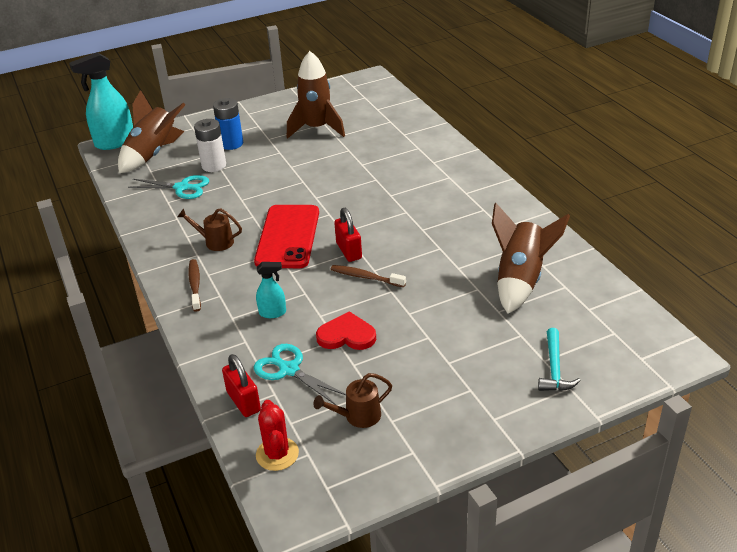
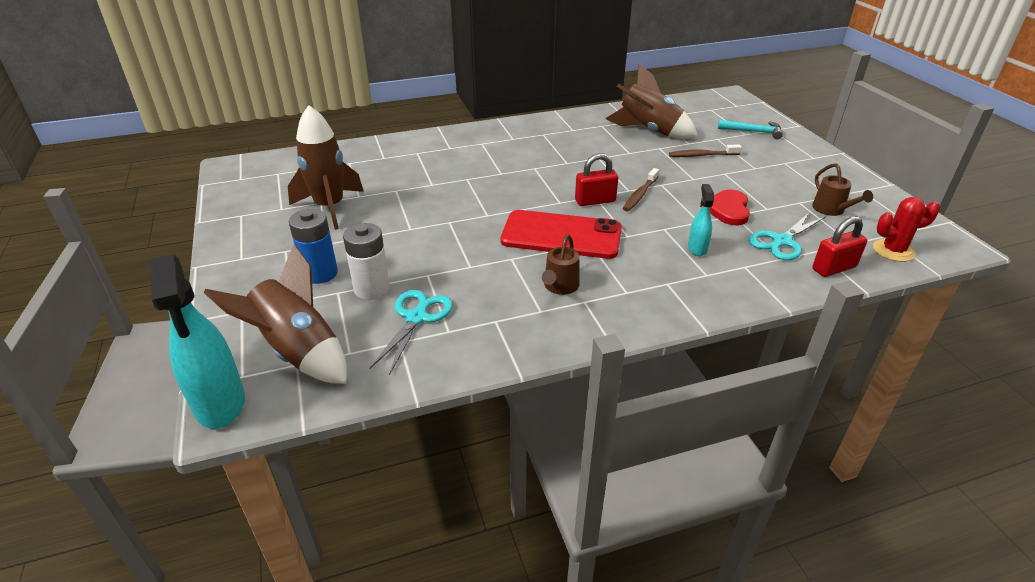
camera: 85 degrees left, 0 degrees up
brown toothbrush [188,259,201,312] -> brown toothbrush moved to [669,144,742,157]

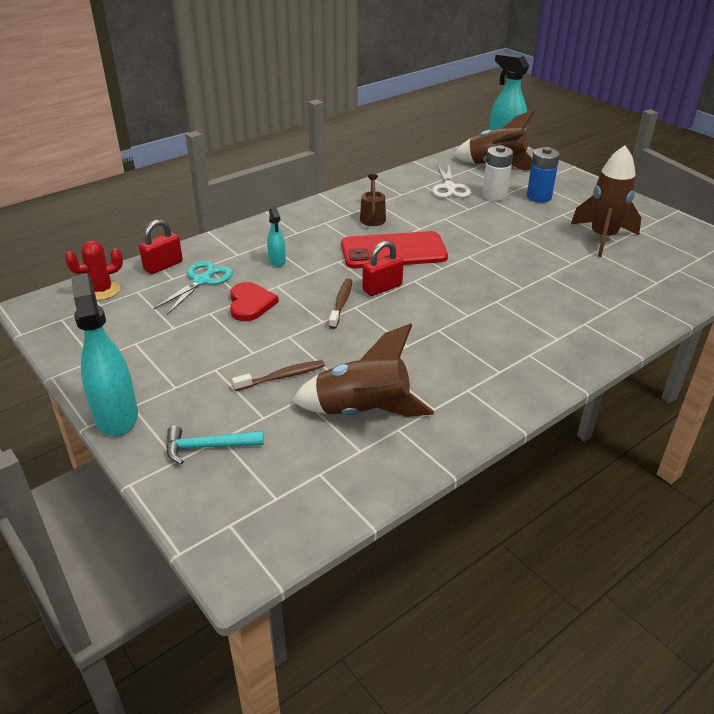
camera: 160 degrees right, 0 degrees up
turquoise scissors [369,290,453,375] -> white scissors [432,164,471,198]
brown watering can [812,163,873,216] -> none
none -> turquoise spray bottle [71,274,138,436]

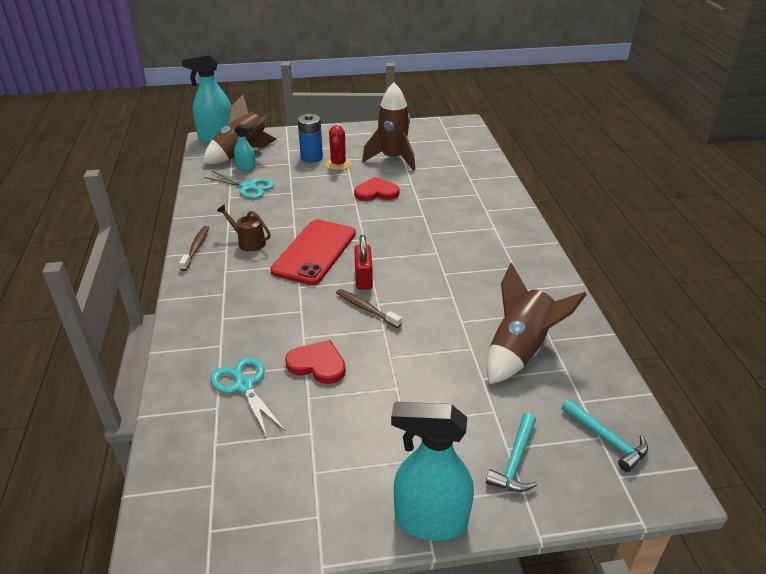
camera: 60 degrees left, 0 degrees up
red cactus [65,241,123,300] -> red cactus moved to [325,125,352,170]
red padlock [139,219,183,274] -> none
brown toothbrush [232,360,325,391] -> brown toothbrush moved to [179,226,209,271]
turquoise spray bottle [267,207,286,267] -> turquoise spray bottle moved to [234,124,256,171]
white scissors [432,164,471,198] -> turquoise scissors [204,171,275,199]
white battery [482,145,513,201] -> none
none -> red heart [354,177,399,201]
none -> turquoise hammer [561,399,648,472]

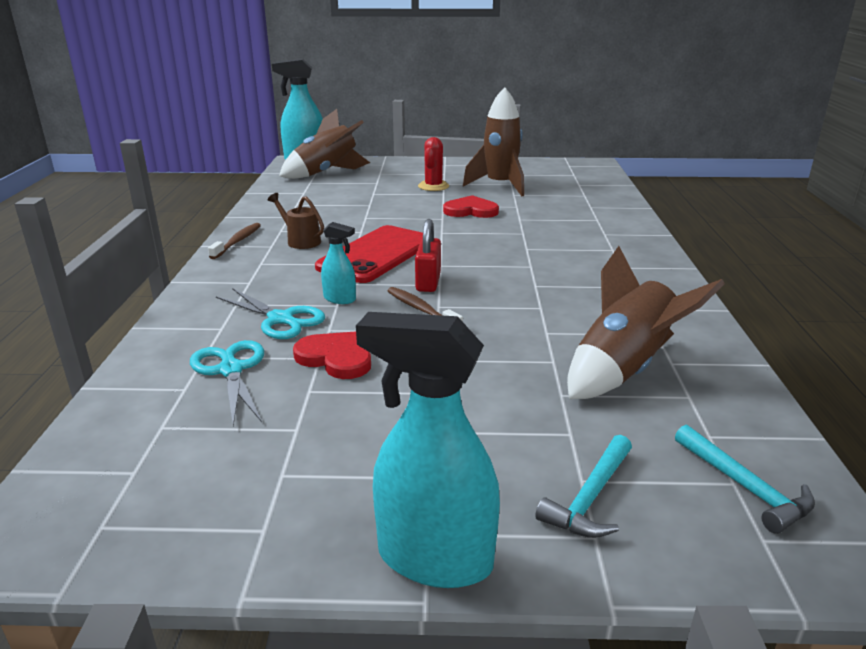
camera: 10 degrees right, 10 degrees down
turquoise scissors [204,171,275,199] -> turquoise scissors moved to [216,288,325,339]
turquoise spray bottle [234,124,256,171] -> turquoise spray bottle moved to [321,222,356,304]
blue battery [298,114,323,163] -> none

